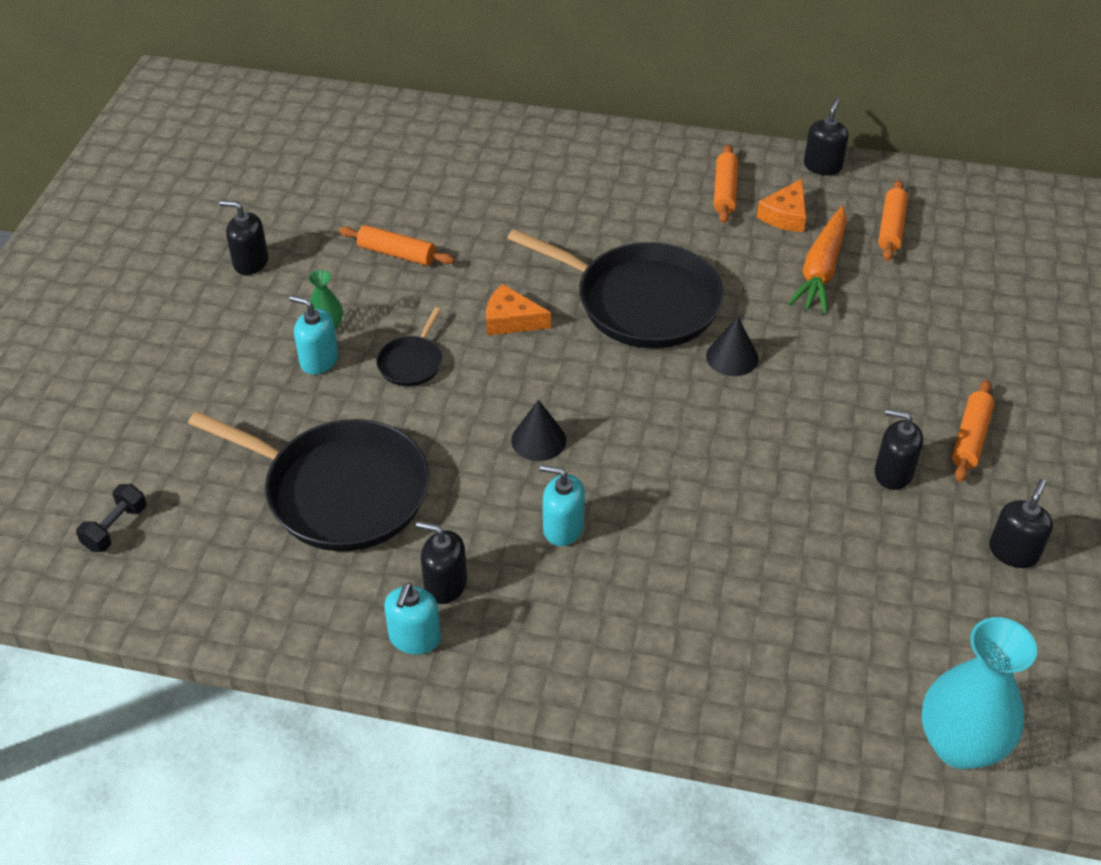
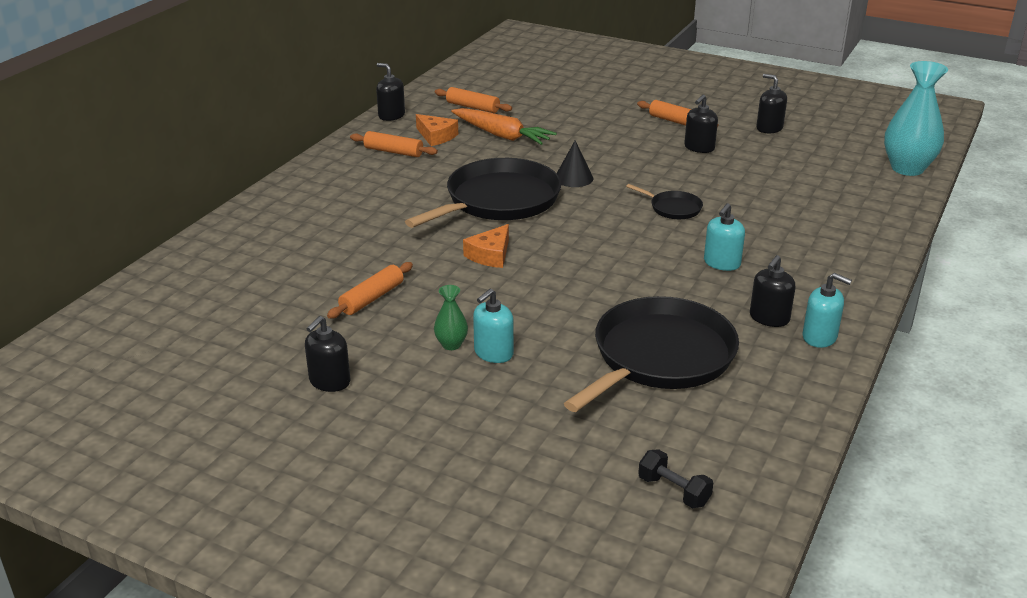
camera: 75 degrees left, 15 degrees down
black pan [376,308,442,386] -> black pan moved to [626,184,703,219]
black cone [511,400,566,461] -> none

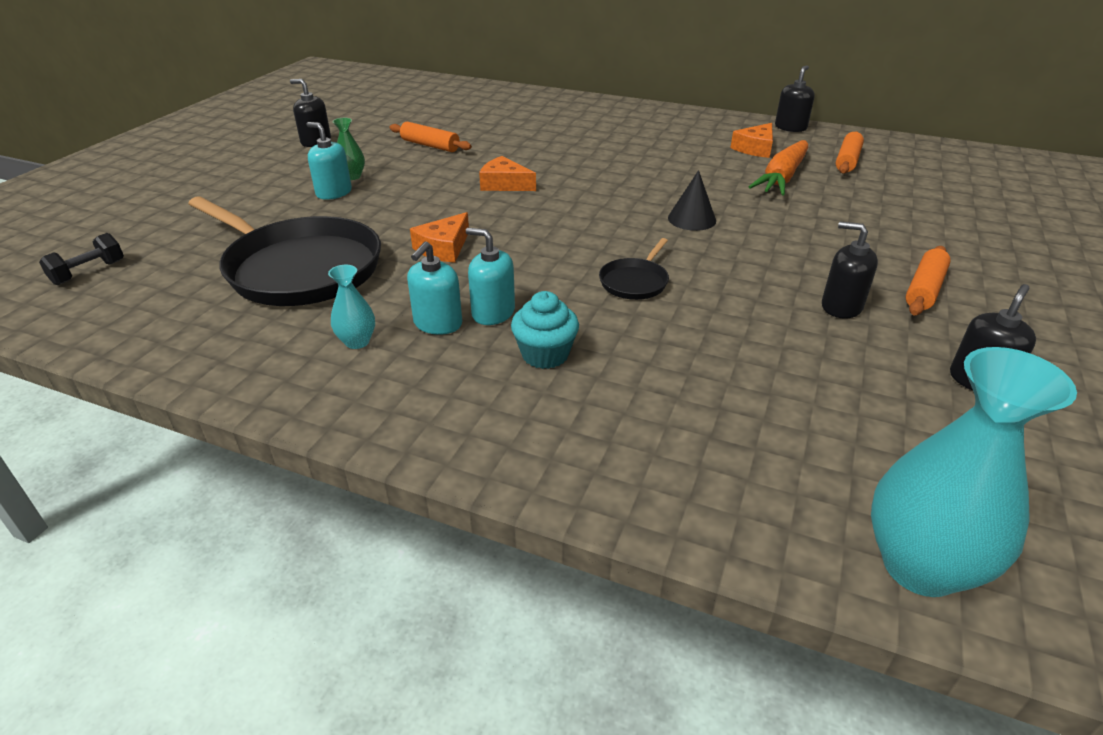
camera: 85 degrees right, 5 degrees up
orange rolling pin [350,131,438,157] -> none
black pan [405,158,561,228] -> none
black soap dispenser [750,255,795,327] -> turquoise vase [328,265,375,349]
turquoise soap dispenser [802,273,852,348] -> turquoise soap dispenser moved to [407,241,462,335]
none -> orange cheese [410,212,469,263]
none -> turquoise cupcake [511,291,579,369]

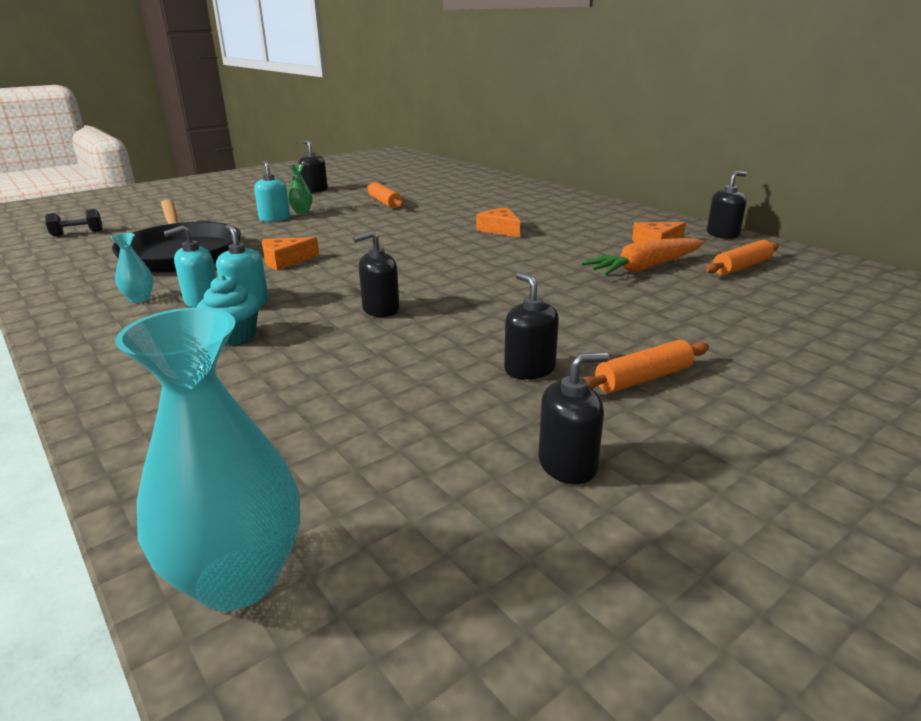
camera: 30 degrees right, 10 degrees down
orange cheese [479,156,536,191] -> orange cheese moved to [476,207,520,237]
black pan [599,238,669,300] -> black soap dispenser [353,231,400,317]
black cone [668,170,716,231] -> none

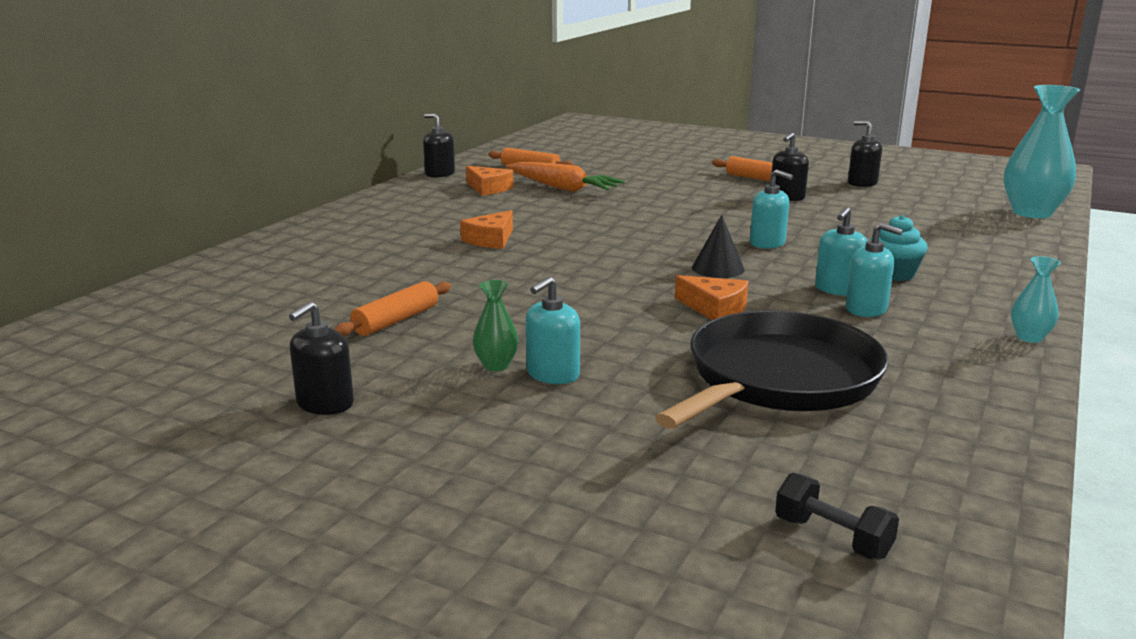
camera: 115 degrees left, 5 degrees down
turquoise vase [111,233,154,303] -> turquoise vase moved to [1011,256,1061,343]
black soap dispenser [353,231,400,317] -> turquoise soap dispenser [750,169,793,249]
none -> black cone [692,215,745,278]

